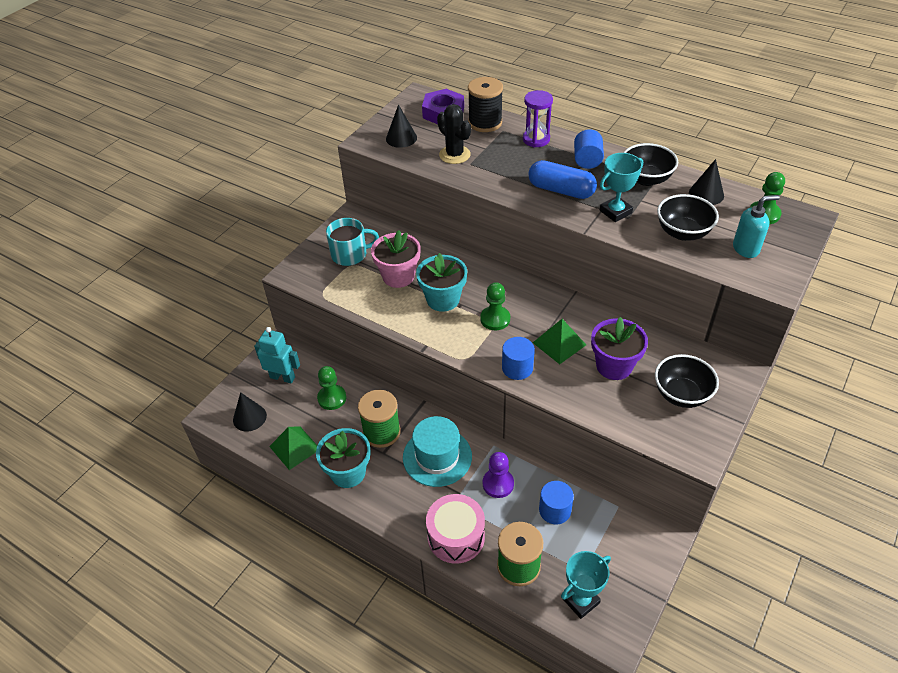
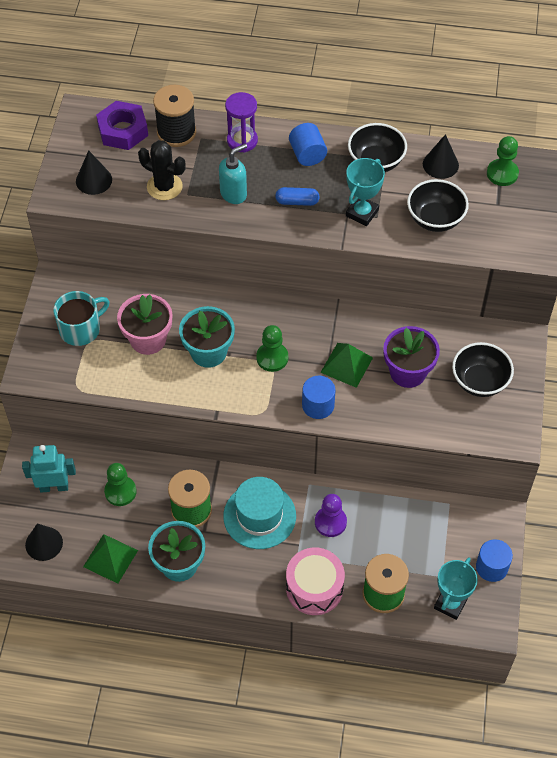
camera: 25 degrees left, 10 degrees up
blue capsule [528,160,597,199] -> blue capsule [275,187,320,206], size x0.58
blue cylinder [539,481,574,524] -> blue cylinder moved to [476,539,513,582]
turquoise soap dispenser [733,195,780,258] -> turquoise soap dispenser moved to [219,144,247,204]

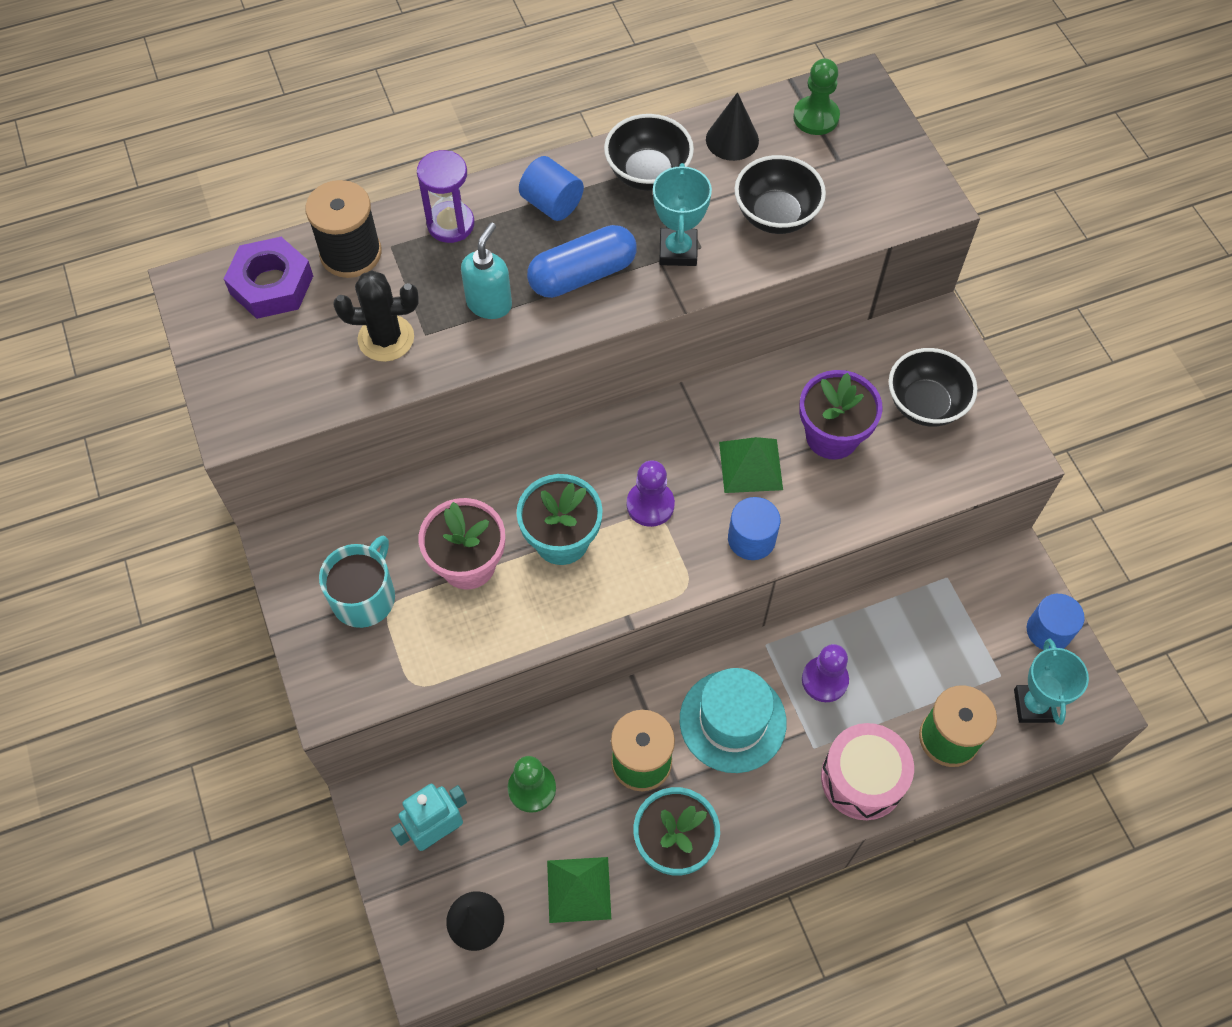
camera: 30 degrees left, 5 degrees up
black cone [76,150,112,195] -> none
green pawn [256,325,288,372] -> purple pawn [627,460,675,527]
blue capsule [275,187,320,206] -> blue capsule [527,225,637,298], size x1.72

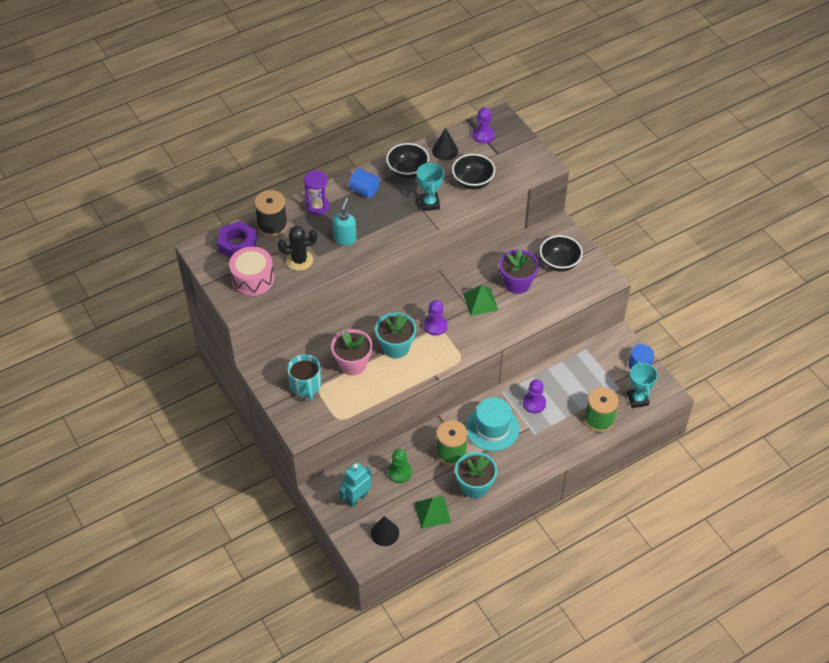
camera: 10 degrees left, 10 degrees down
turquoise mug [319,536,395,628] -> turquoise mug turned 150 degrees clockwise [287,354,321,401]
blue capsule [527,225,637,298] -> none
blue cylinder [728,497,781,560] -> none
green pawn [793,58,840,135] -> purple pawn [472,107,495,144]
pink drum [821,723,914,820] -> pink drum moved to [229,247,274,296]

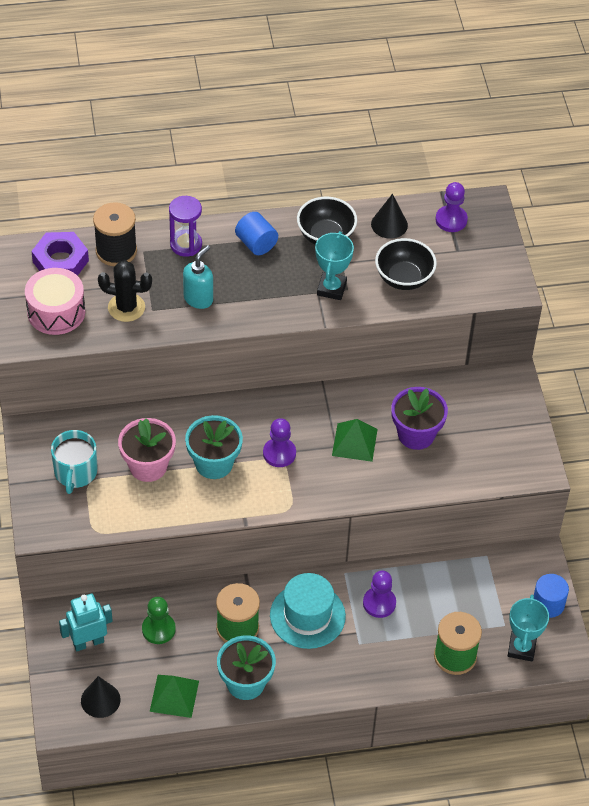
camera: 20 degrees right, 0 degrees up
black bowl [540,235,583,272] -> none

